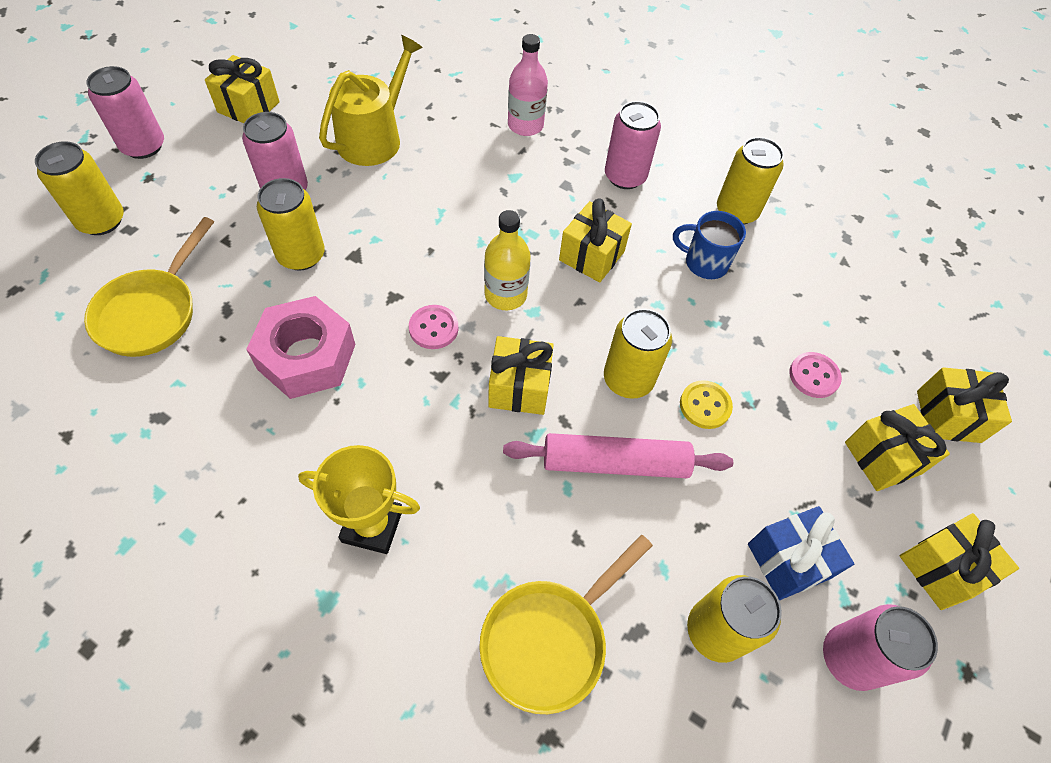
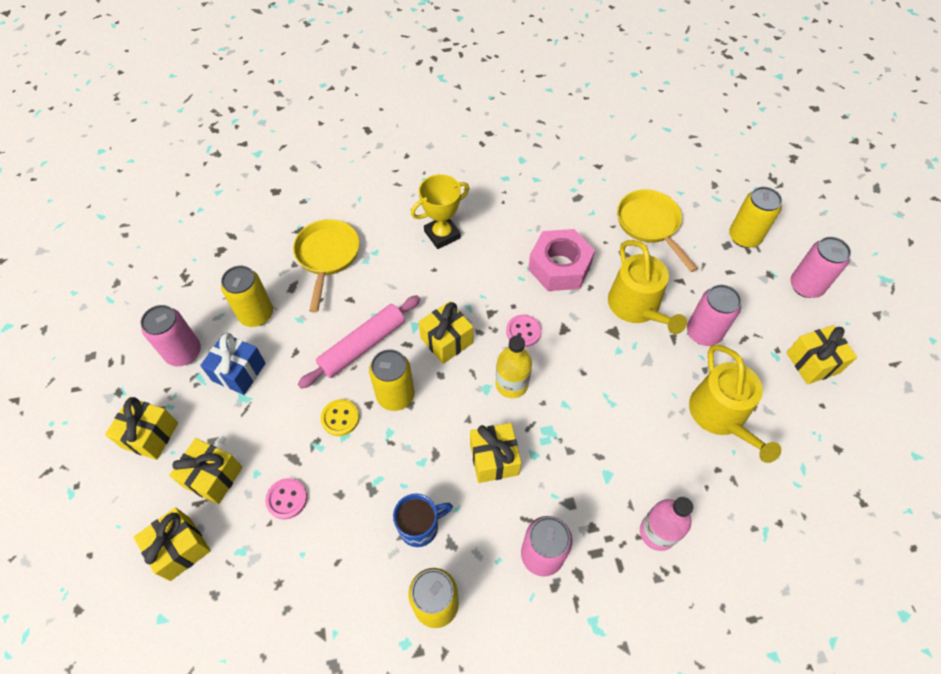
camera: 140 degrees right, 0 degrees up
yellow can [257,178,325,271] -> yellow watering can [608,240,687,334]

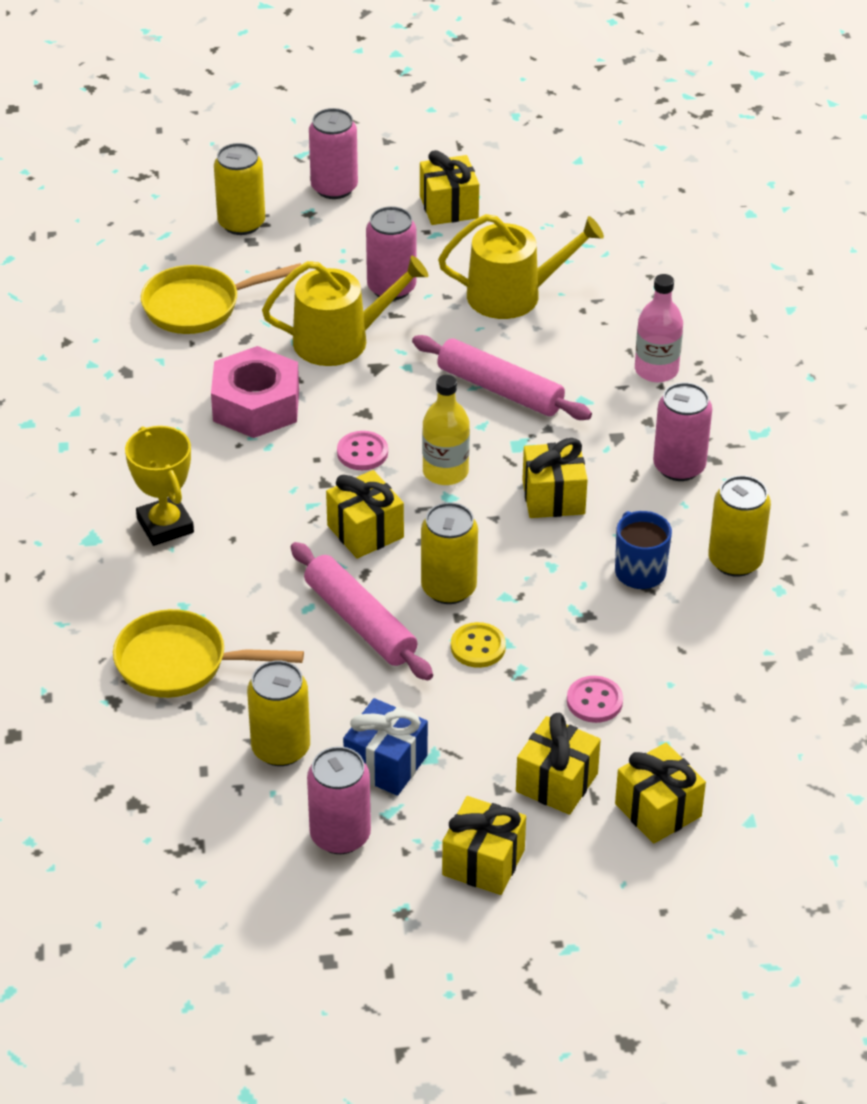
camera: 85 degrees left, 15 degrees down
none -> pink rolling pin [412,335,592,420]

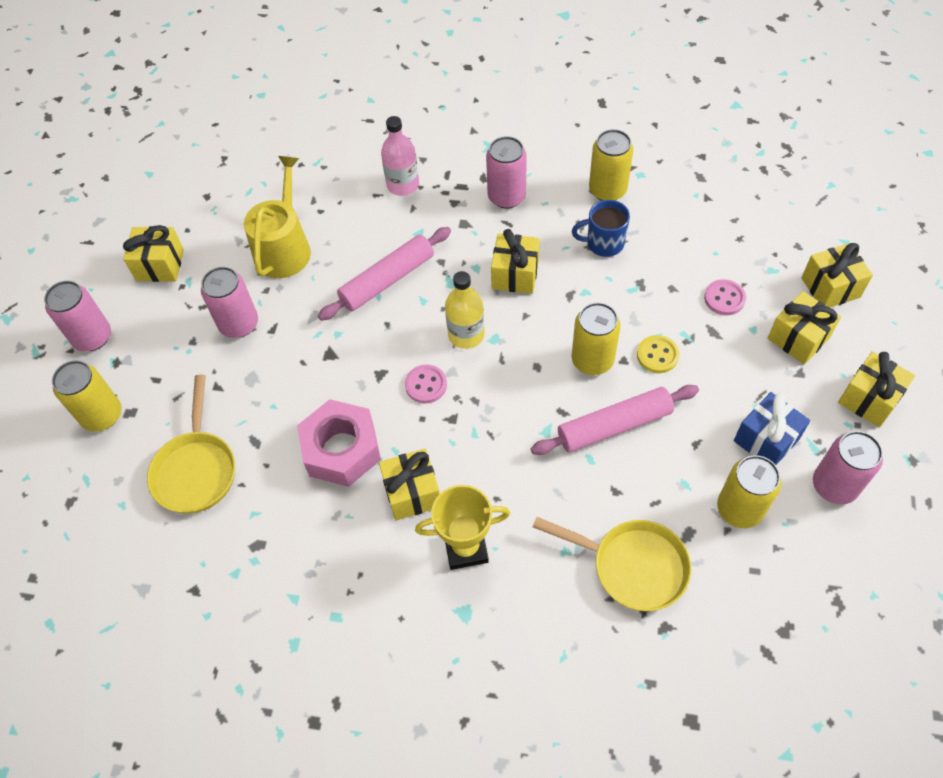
camera: 70 degrees left, 15 degrees up
yellow pan [113,609,304,698] -> yellow pan turned 90 degrees counterclockwise [533,517,691,611]
yellow watering can [262,256,428,366] -> none
yellow gift [326,470,404,558] -> yellow gift moved to [379,449,440,520]

